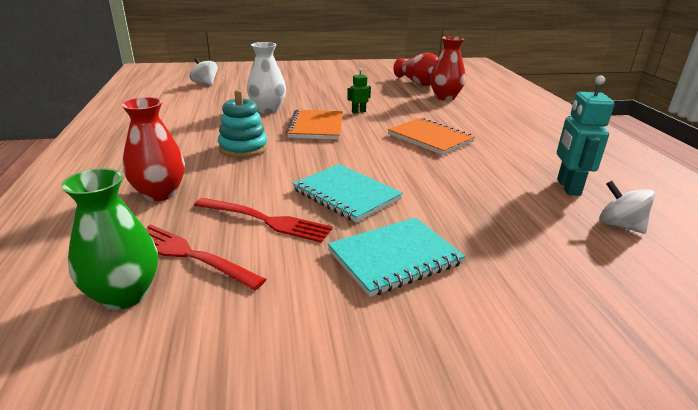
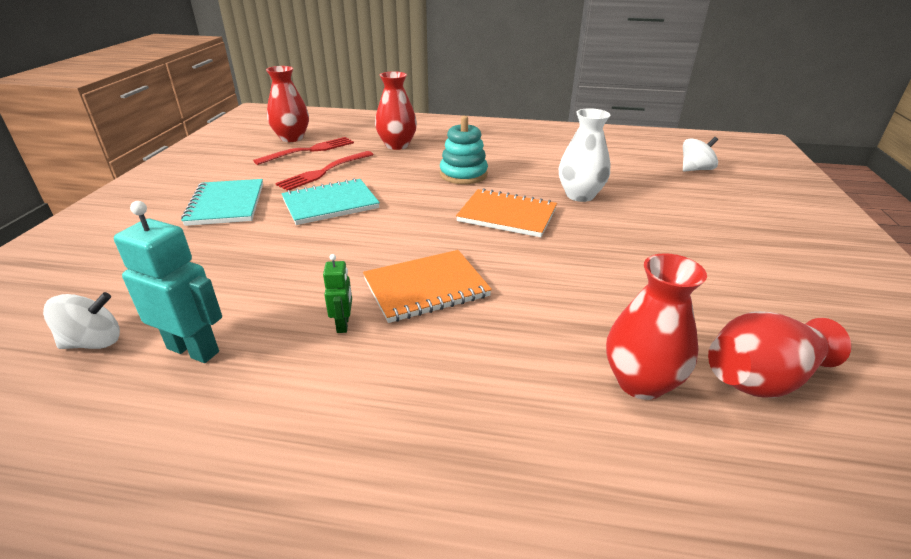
camera: 110 degrees right, 5 degrees up
green vase [61,168,158,310] -> red vase [266,66,309,142]
green robot [347,68,371,114] -> green robot moved to [323,254,352,333]

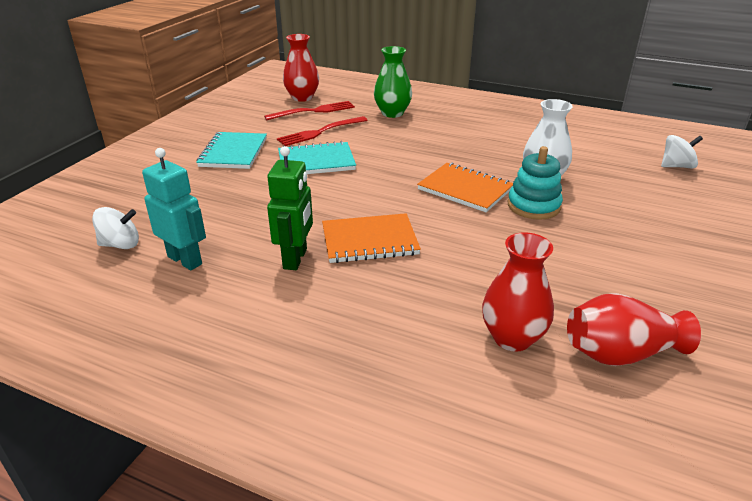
camera: 15 degrees right, 0 degrees up
green robot [323,254,352,333] -> green robot [267,146,313,270], size x1.86
red vase [375,71,417,150] -> green vase [374,46,412,118]
turquoise stacking toy [440,116,488,184] -> turquoise stacking toy moved to [508,146,563,220]

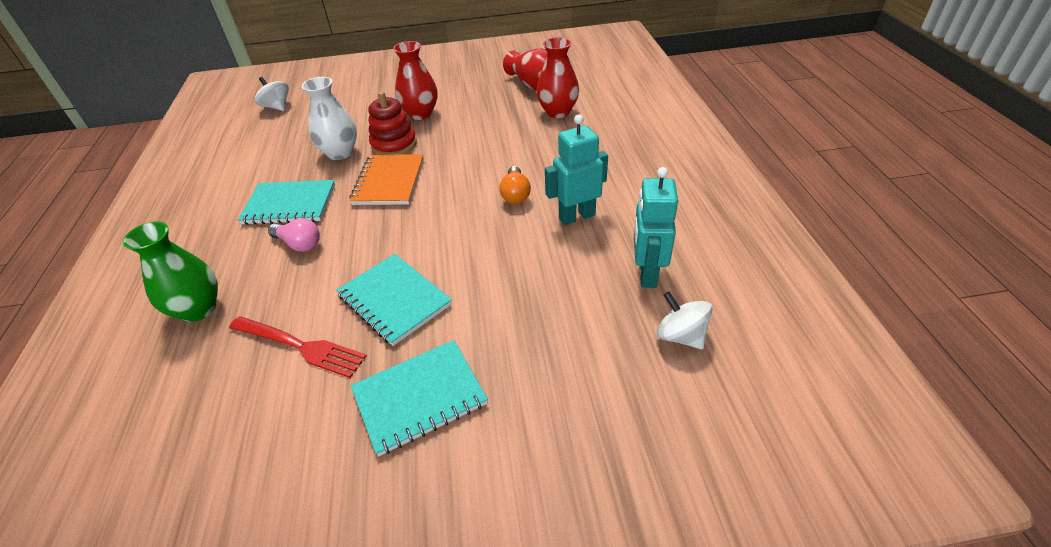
camera: 120 degrees left, 10 degrees up
red fork [264,101,355,120] -> none
green robot [267,146,313,270] -> turquoise robot [545,114,608,225]
red vase [283,34,319,102] -> red vase moved to [393,41,438,120]
orange notebook [322,213,421,263] -> orange light bulb [499,166,531,204]
turquoise stacking toy [508,146,563,220] -> red stacking toy [368,92,417,155]
none -> turquoise notebook [238,180,335,225]
none -> pink light bulb [268,218,320,252]

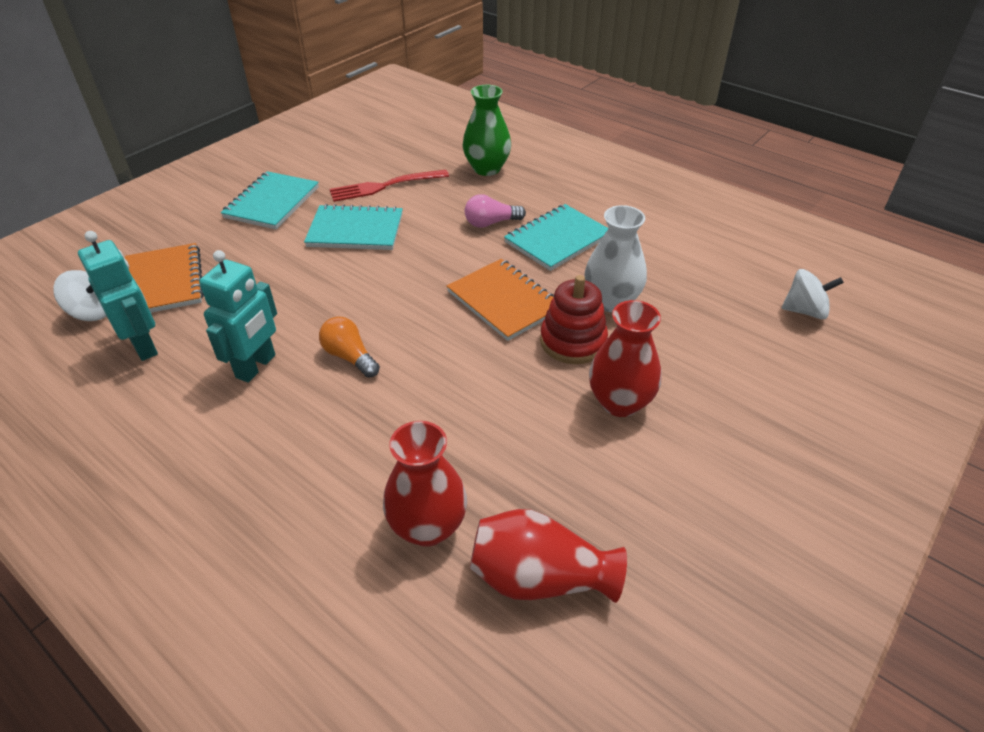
camera: 135 degrees right, 0 degrees up
none -> orange notebook [125,243,204,313]

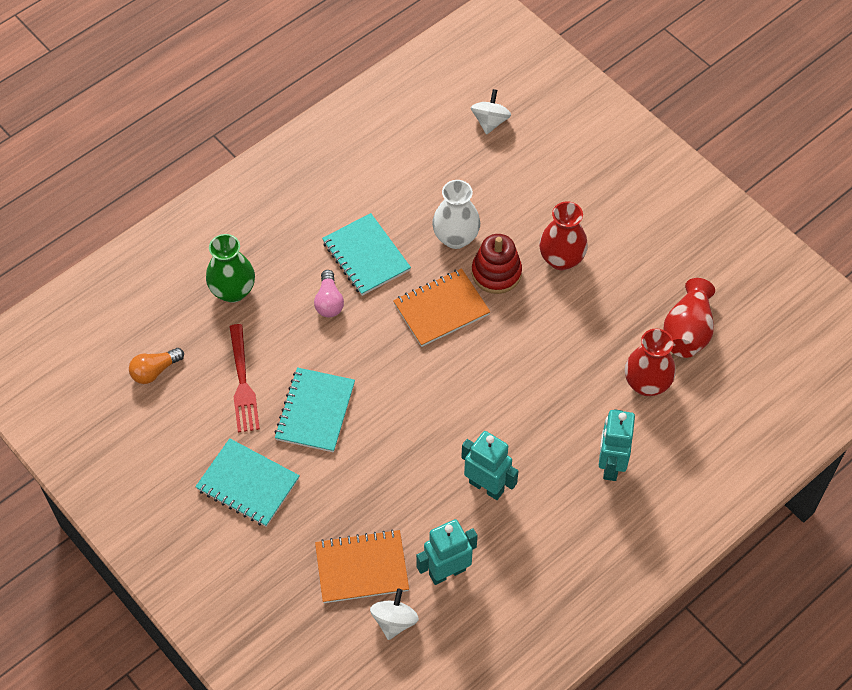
camera: 80 degrees left, 15 degrees up
orange light bulb [319,316,380,378] -> orange light bulb moved to [129,348,184,384]
none -> turquoise robot [599,409,635,481]

